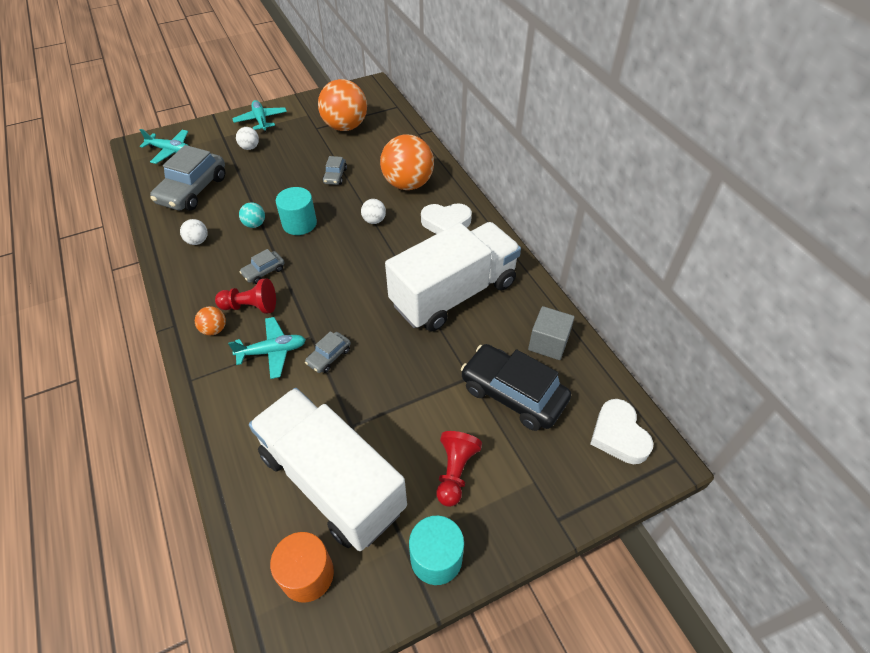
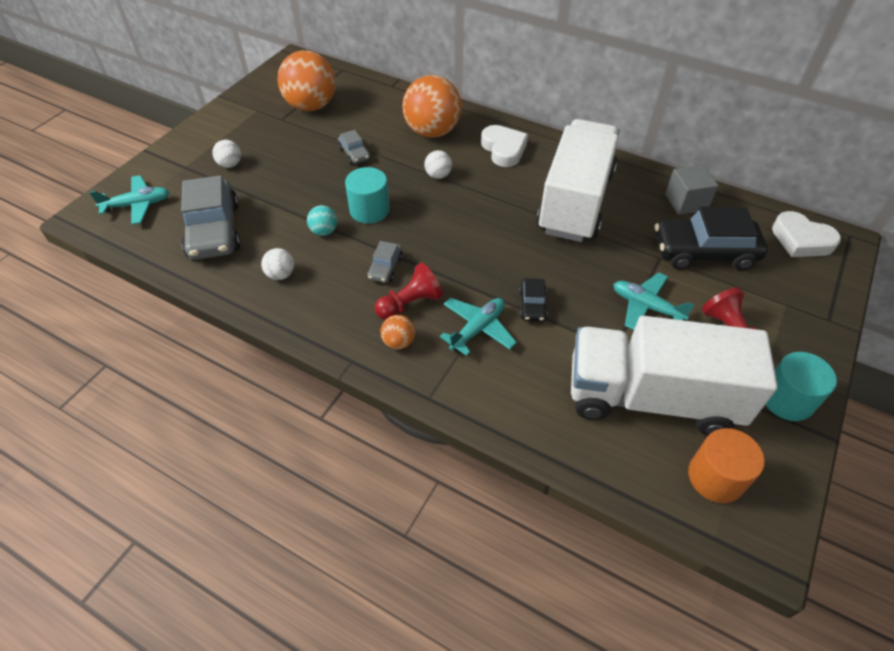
camera: 35 degrees left, 0 degrees up
turquoise plane [232,100,287,133] -> turquoise plane moved to [613,272,694,330]
grey car [305,331,351,373] -> black car [519,278,548,322]
white heart [421,203,472,234] -> white heart turned 75 degrees counterclockwise [481,125,528,167]

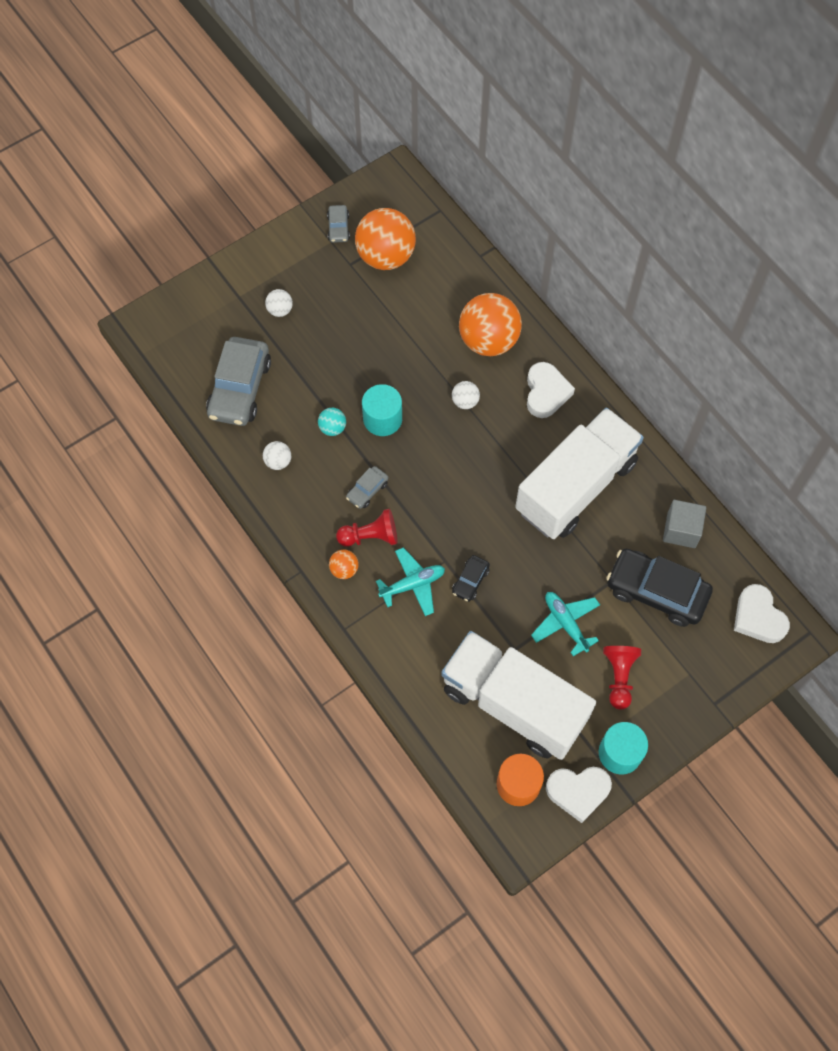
camera: 25 degrees right, 15 degrees up
turquoise plane [89,175,169,225] -> none
grey car [338,130,370,164] -> grey car moved to [327,205,350,243]
none -> white heart [546,767,612,823]

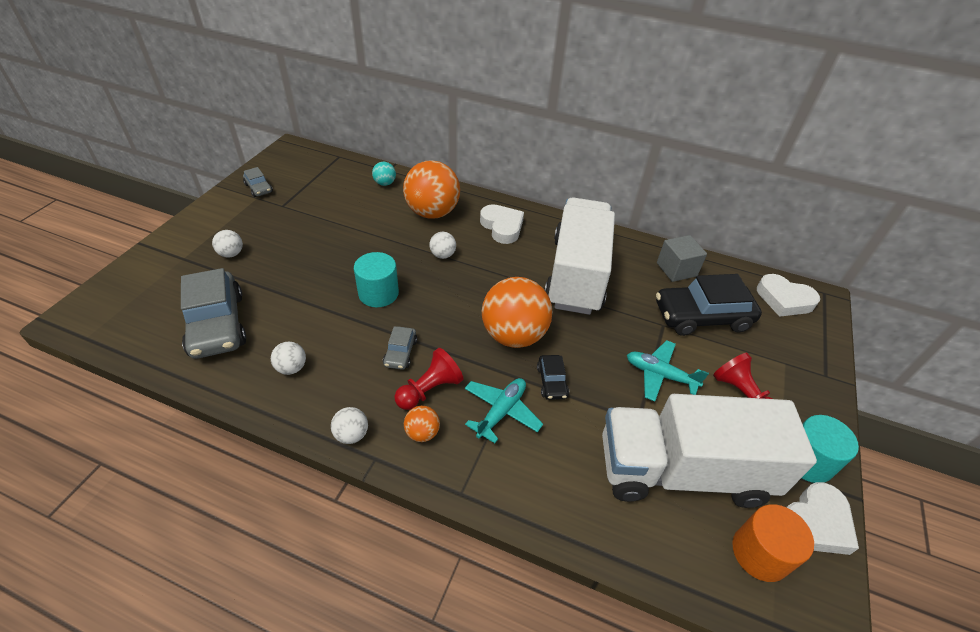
camera: 35 degrees left, 20 degrees down
turquoise ball [318,408,346,436] -> turquoise ball moved to [372,162,396,186]
orange ball [355,208,416,270] -> orange ball moved to [482,277,552,348]
none -> white ball [331,407,368,444]

